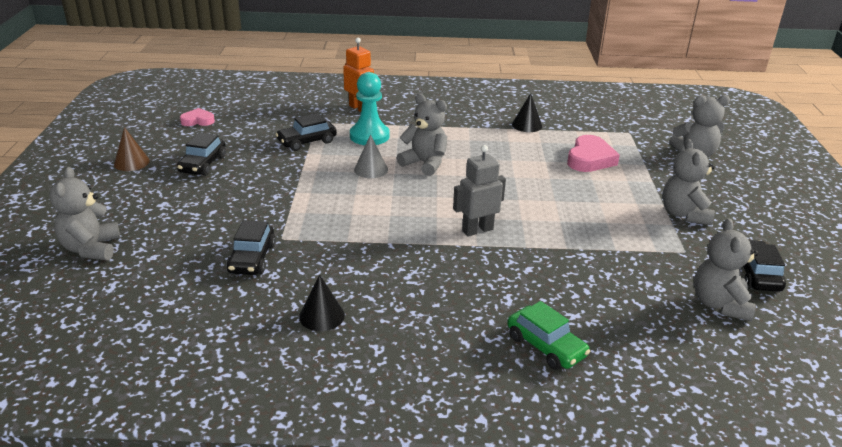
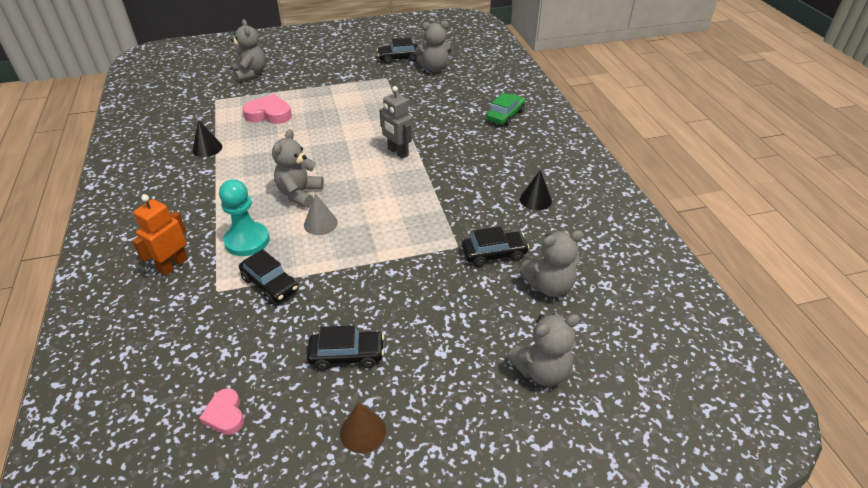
camera: 105 degrees left, 10 degrees up
grey teddy bear [663,139,715,225] -> grey teddy bear moved to [520,230,584,297]

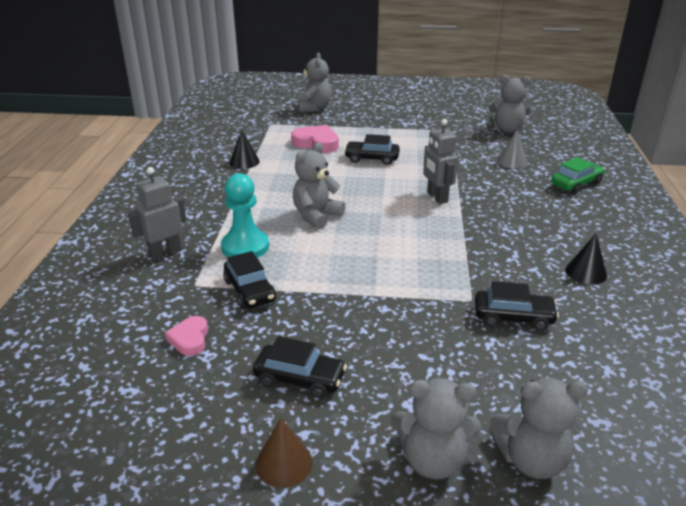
camera: 20 degrees right, 10 degrees down
orange robot [132,195,188,276] -> grey robot [128,167,186,261]
pink heart [199,388,244,435] -> pink heart moved to [165,316,208,356]
grey cone [304,193,338,235] -> grey cone moved to [497,129,528,169]
black car [377,38,418,64] -> black car moved to [344,134,400,165]
grey teddy bear [520,230,584,297] -> grey teddy bear moved to [391,378,481,479]

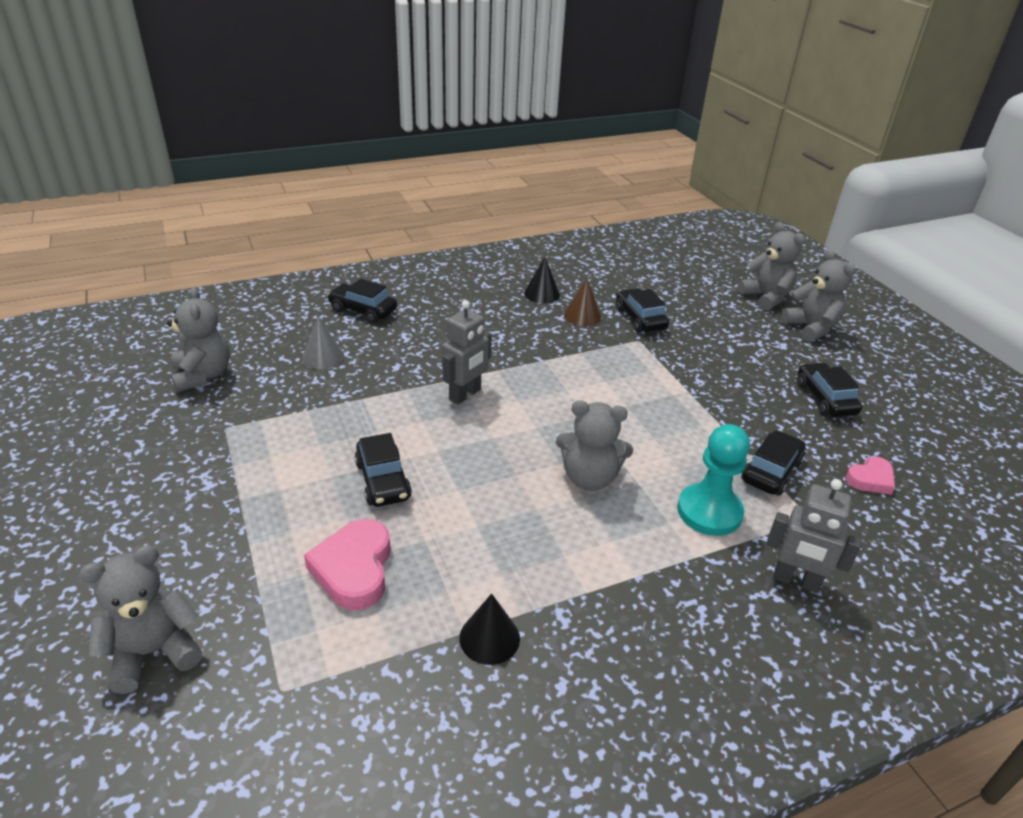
camera: 120 degrees left, 5 degrees up
brown cone [256,418,313,488] -> brown cone moved to [564,278,601,326]
green car [551,157,604,194] -> black car [327,279,397,323]

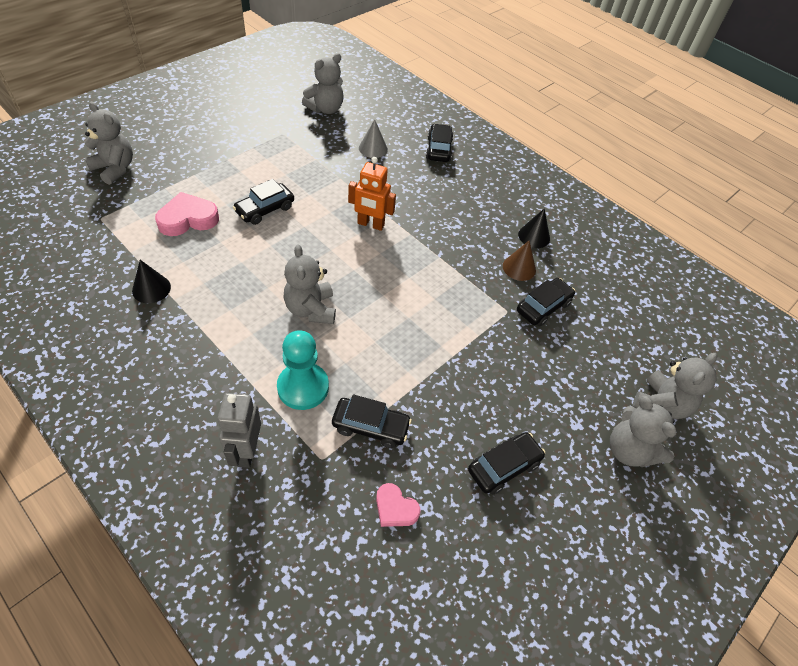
camera: 65 degrees right, 15 degrees up
grey robot [442,300,492,405] -> orange robot [348,157,396,231]
grey teddy bear [781,250,855,342] -> grey teddy bear turned 105 degrees clockwise [610,396,676,467]

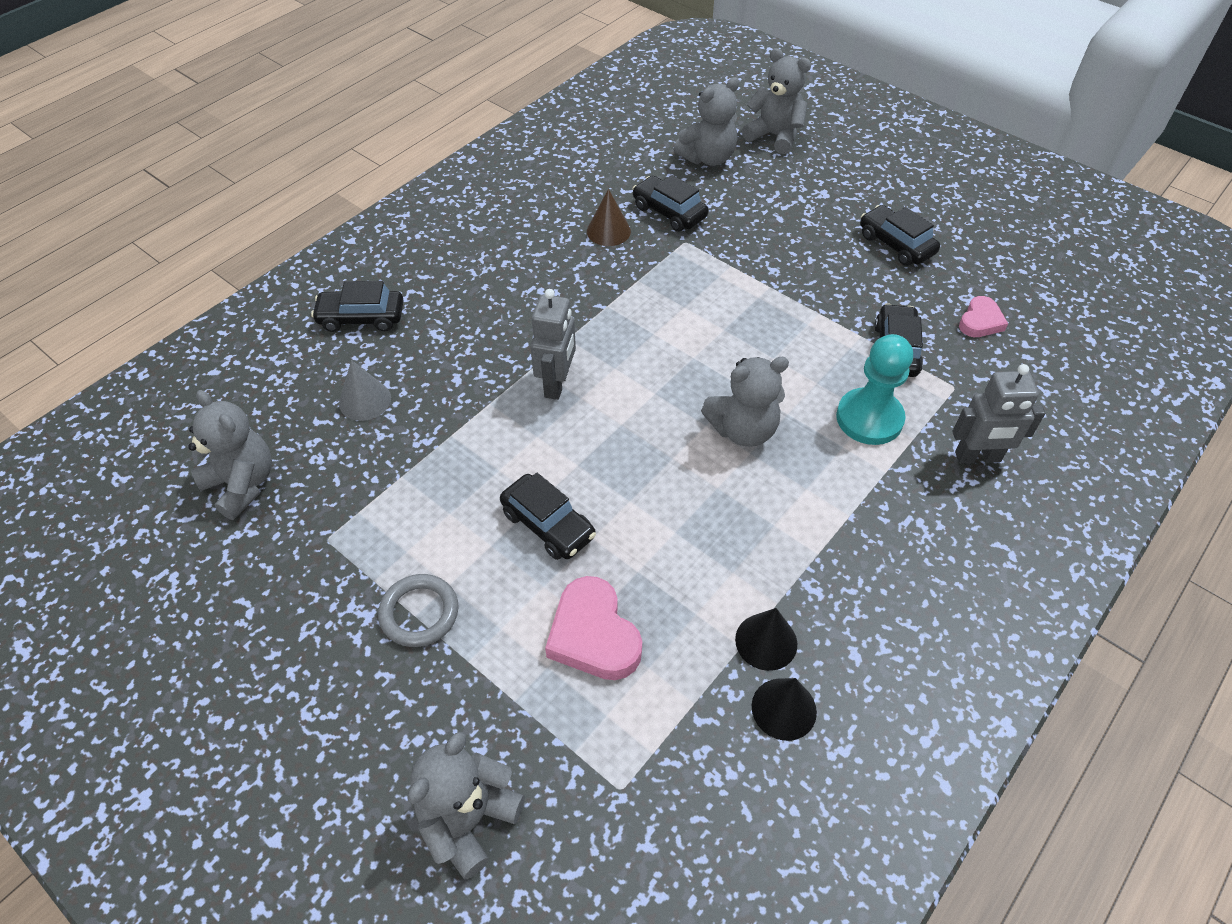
camera: 90 degrees left, 0 degrees up
orange robot [348,157,396,231] -> grey robot [531,289,576,400]
black cone [518,208,550,248] -> black cone moved to [752,678,817,741]
grey teddy bear [610,396,676,467] -> grey teddy bear moved to [673,77,739,166]
none -> grey ring [378,574,459,647]

